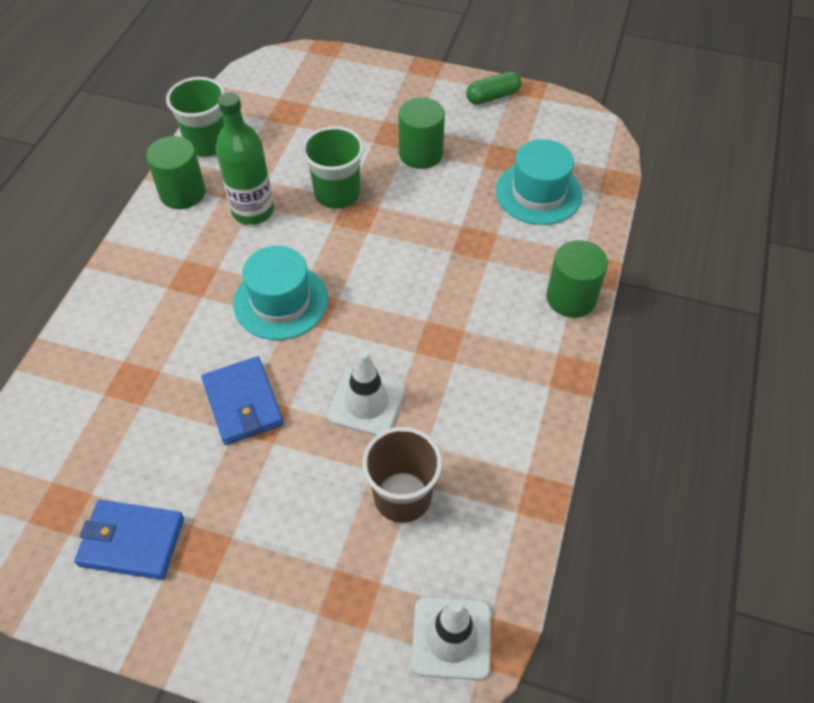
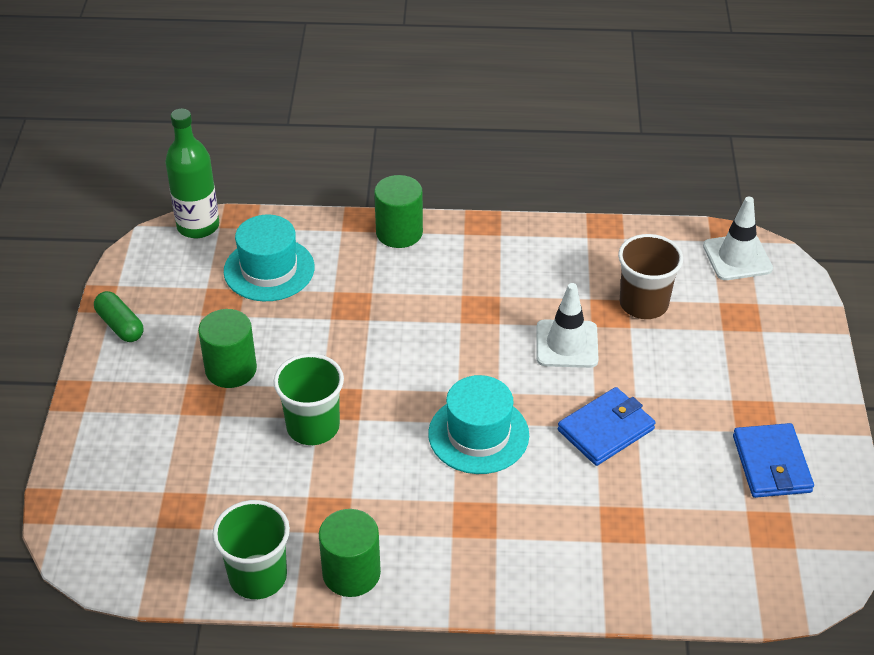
camera: 105 degrees left, 10 degrees down
green bottle [216,92,274,225] -> green bottle moved to [165,109,219,238]

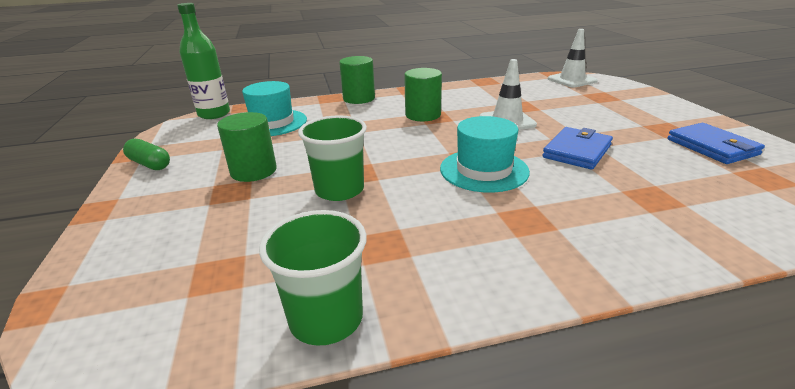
camera: 15 degrees left, 15 degrees down
green cylinder [319,509,381,597] -> green cylinder moved to [404,68,442,121]
brown cup [618,234,683,319] -> none

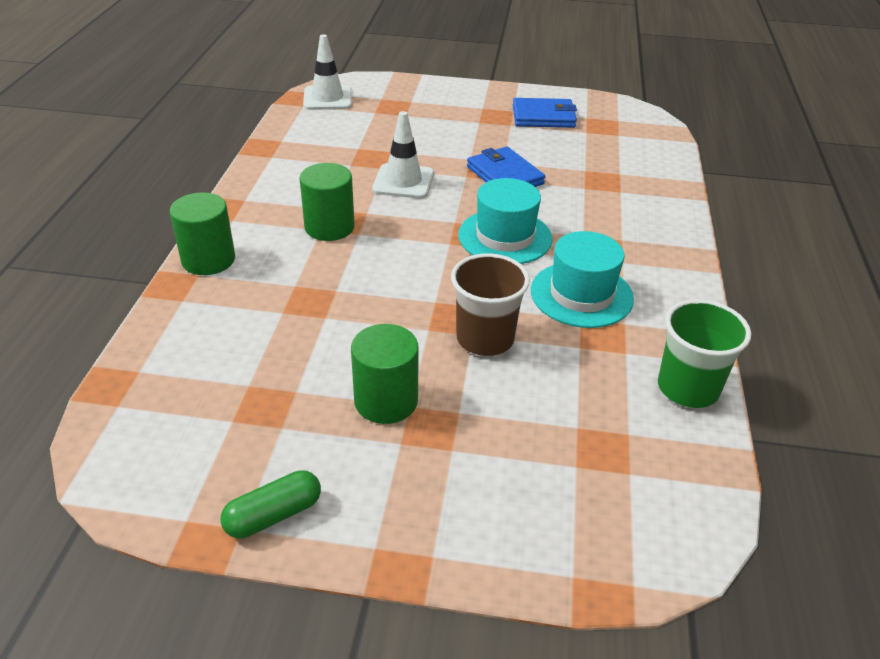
camera: 70 degrees left, 10 degrees up
green bottle [177,3,230,119] -> none
turquoise hat [242,81,307,136] -> turquoise hat moved to [531,231,634,328]
green cup [298,115,367,201] -> brown cup [451,253,530,356]

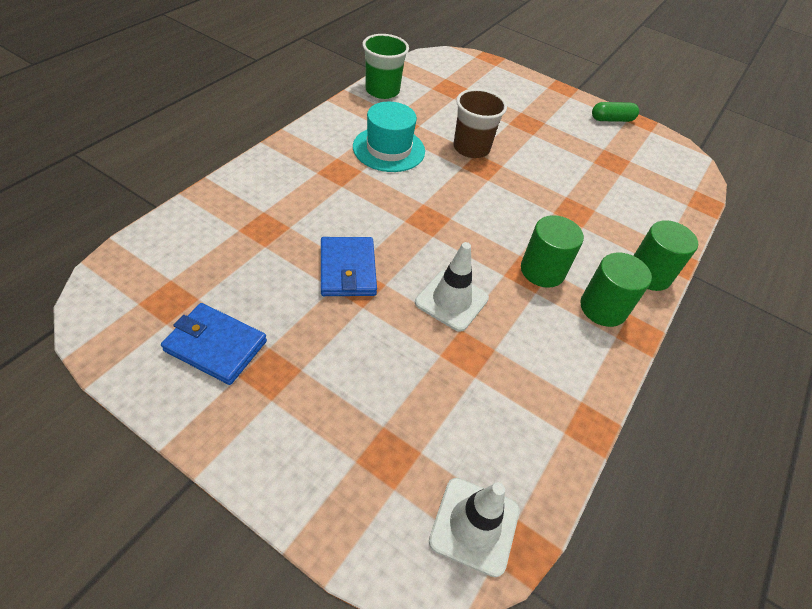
camera: 160 degrees left, 10 degrees up
green cylinder [351,324,419,424] -> green cylinder moved to [580,252,652,327]
turquoise hat [458,178,552,264] -> none

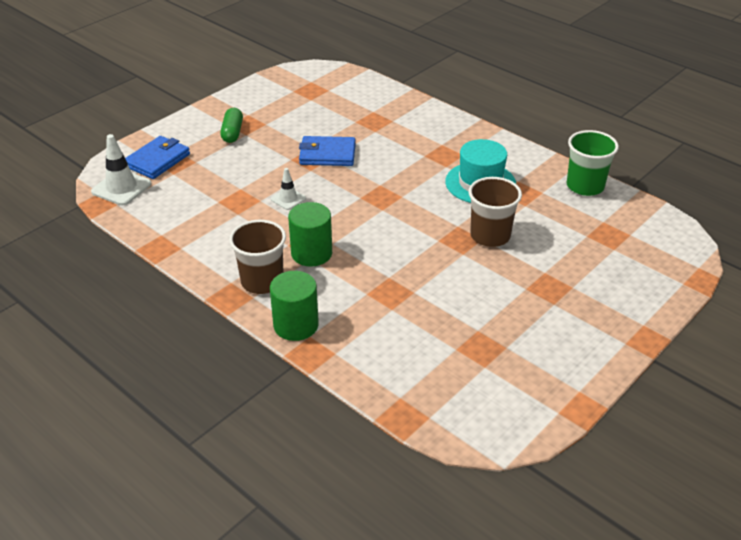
camera: 105 degrees right, 10 degrees down
blue wallet [161,303,267,385] -> blue wallet moved to [125,136,190,179]
white traffic cone [415,242,489,332] -> white traffic cone [271,168,306,210], size x0.59
green cylinder [580,252,652,327] -> brown cup [229,220,286,294]
green capsule [592,102,639,122] -> green capsule moved to [220,108,243,143]

